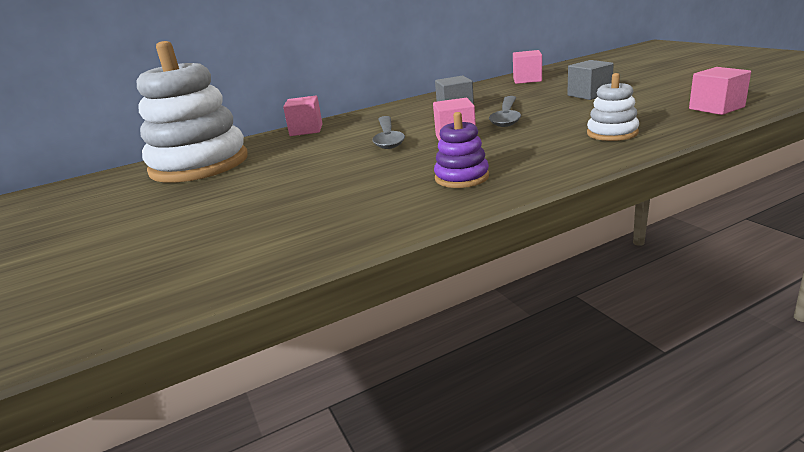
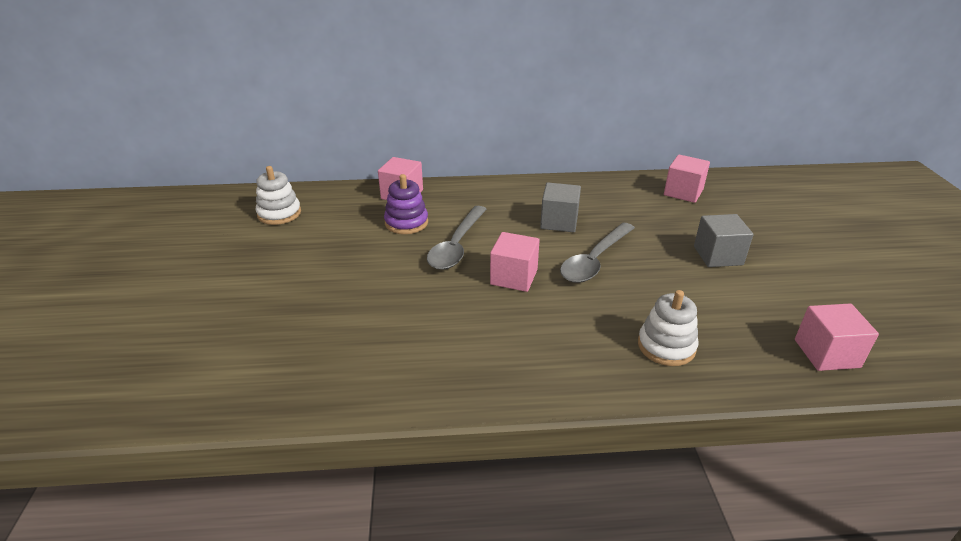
camera: 20 degrees right, 10 degrees up
white stacking toy [136,41,248,183] -> white stacking toy [256,166,301,225], size x0.45
purple stacking toy [434,112,489,188] -> purple stacking toy moved to [384,174,428,234]

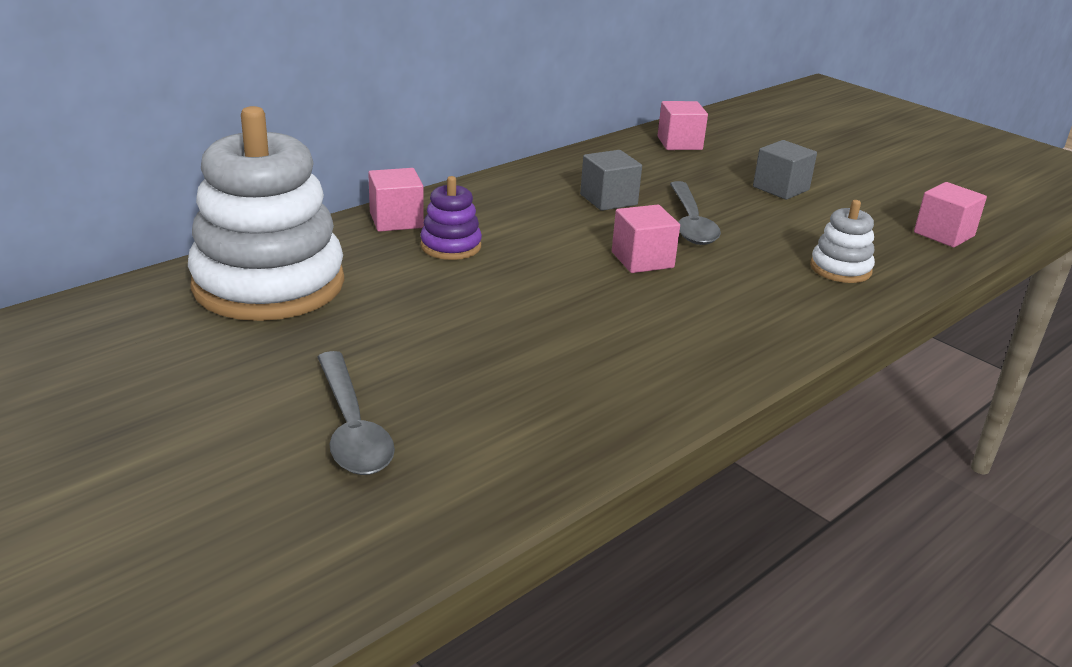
camera: 40 degrees left, 5 degrees down
white stacking toy [256,166,301,225] -> white stacking toy [188,106,344,321], size x2.24
grey spoon [427,206,487,270] -> grey spoon moved to [317,351,395,475]

